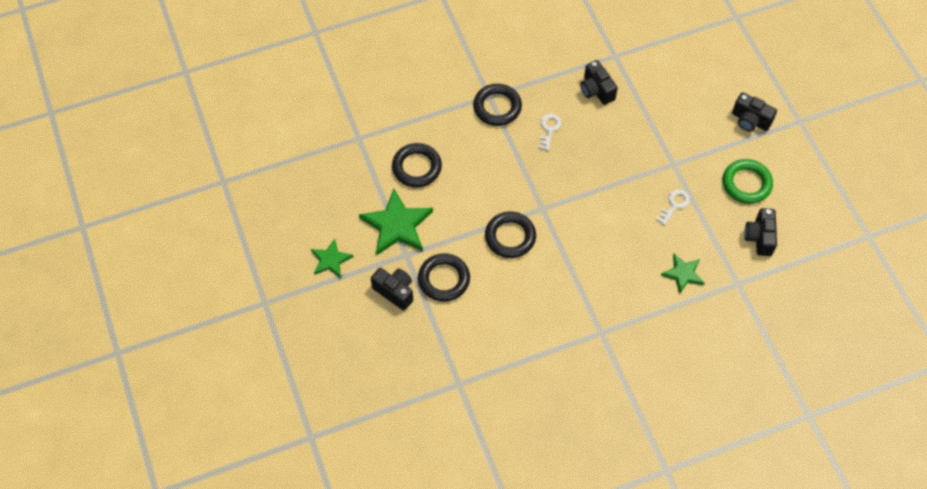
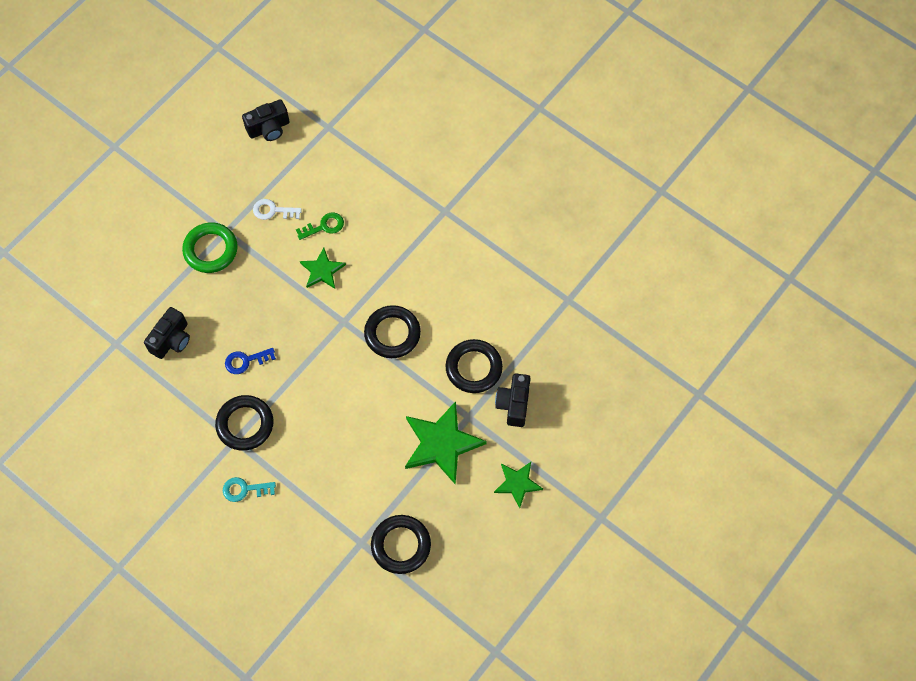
camera: 120 degrees left, 5 degrees up
black ring [392,143,442,187] -> black ring moved to [371,515,431,574]
white key [538,114,561,151] -> blue key [225,348,276,374]
green star [661,254,704,294] -> green star moved to [300,248,346,289]
green ring [723,159,773,204] -> green ring moved to [182,222,238,273]
black camera [732,92,777,131] -> none
none -> turquoise key [223,477,276,502]
none -> green key [296,212,344,240]

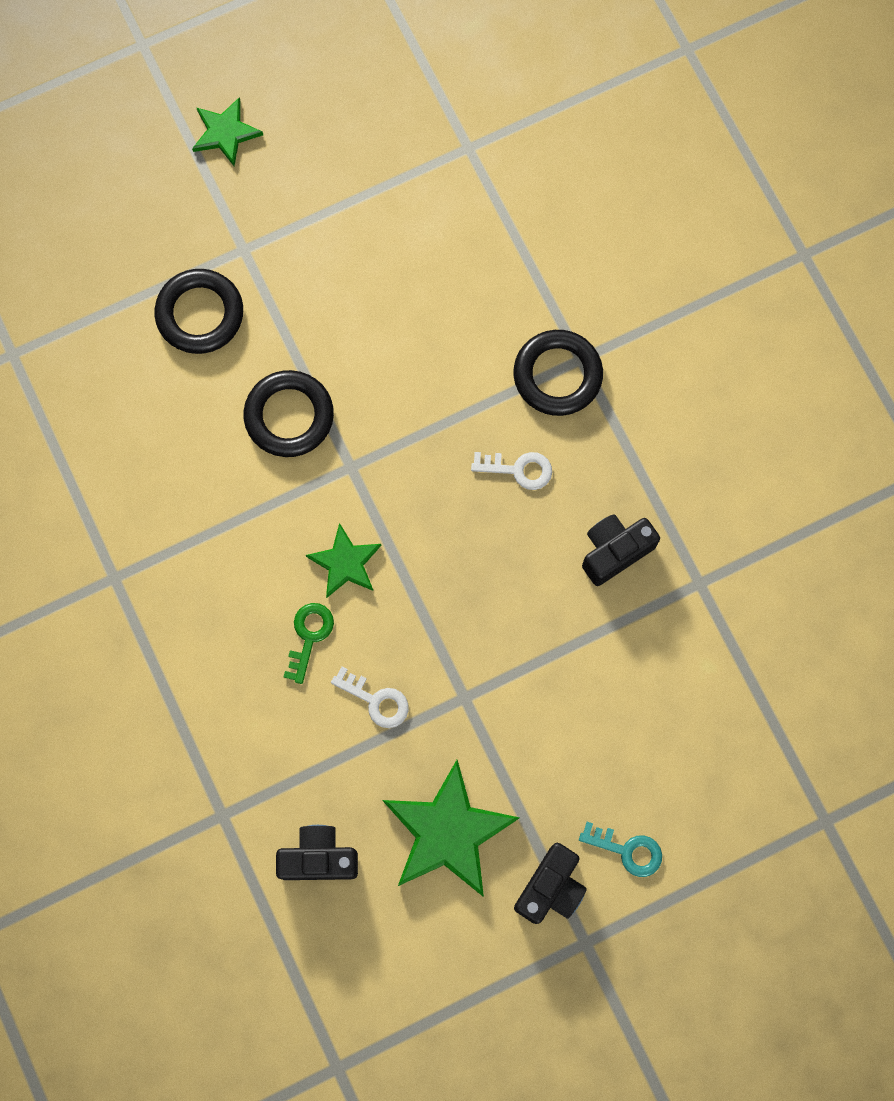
camera: 155 degrees left, 10 degrees up
green ring [182,222,238,273] -> none
turquoise key [223,477,276,502] -> turquoise key moved to [579,822,662,877]
blue key [225,348,276,374] -> white key [471,452,552,490]
green key [296,212,344,240] -> green key turned 105 degrees clockwise [284,603,334,684]
black ring [371,515,431,574] -> none
green star [405,401,487,485] -> green star moved to [382,760,520,897]
black camera [495,374,531,427] -> black camera moved to [514,843,587,924]

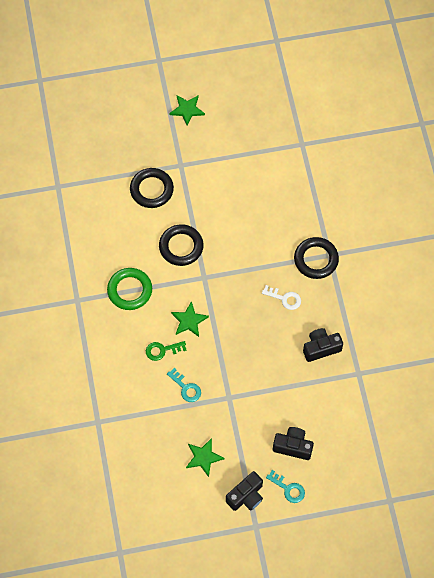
camera: 15 degrees right, 10 degrees down
black camera [276,825,358,880] -> black camera moved to [273,427,314,460]
green key [284,603,334,684] -> green key turned 135 degrees counterclockwise [146,341,187,361]
white key [331,666,409,728] -> turquoise key [167,368,201,402]
green star [382,760,520,897] -> green star [186,438,225,477], size x0.57
none -> green ring [107,268,152,310]

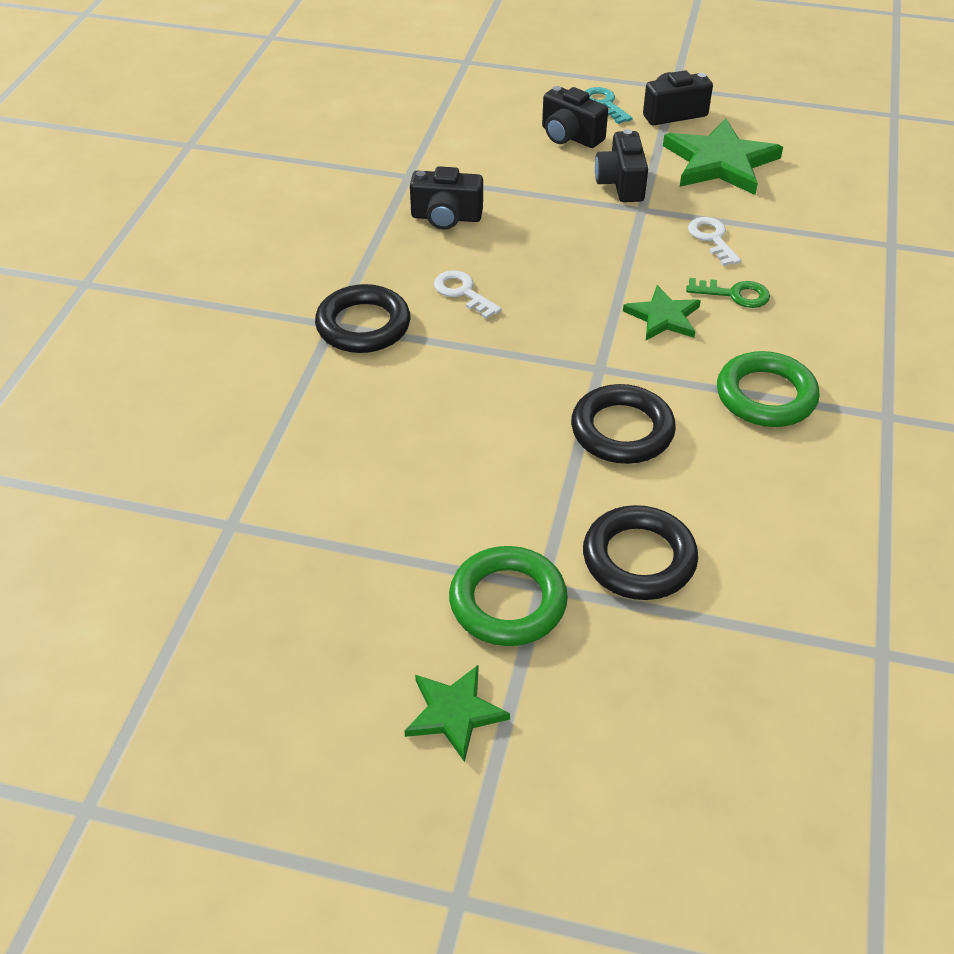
camera: 155 degrees left, 20 degrees down
turquoise key [167,368,201,402] -> white key [688,217,741,266]
green star [186,438,225,477] -> green star [663,119,783,195], size x1.75
none -> green ring [449,546,568,646]
none -> black camera [595,129,648,202]

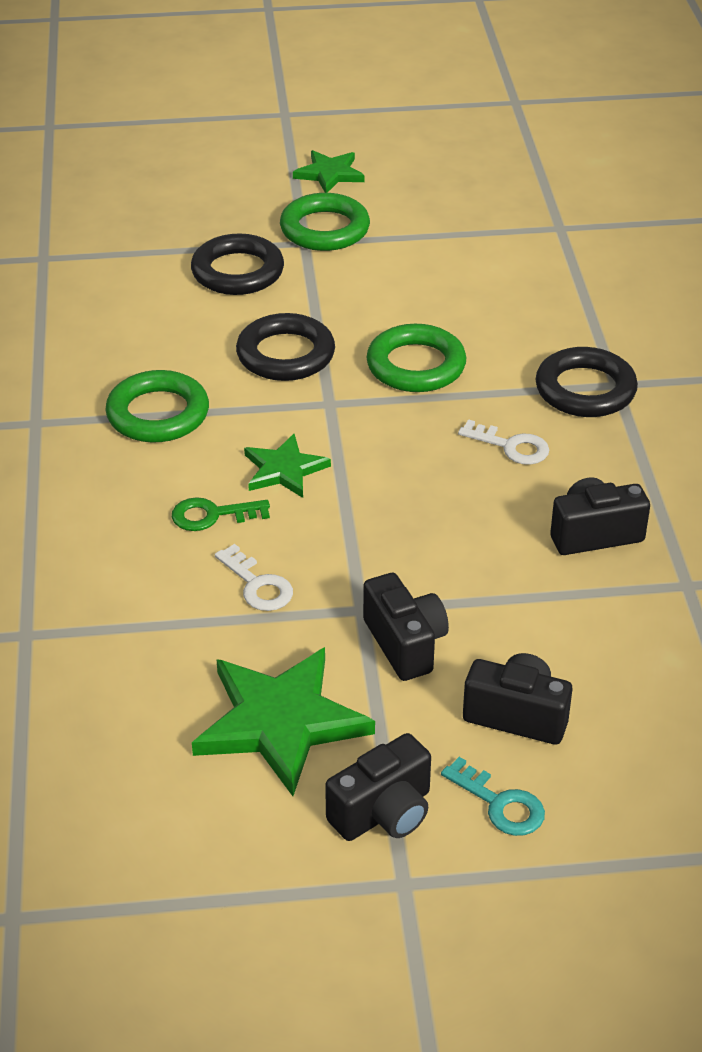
camera: 160 degrees right, 5 degrees down
none -> green ring [366,324,466,392]

